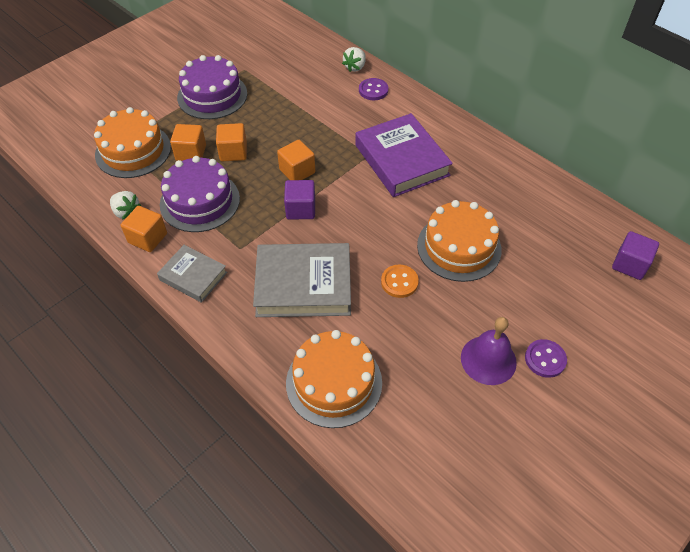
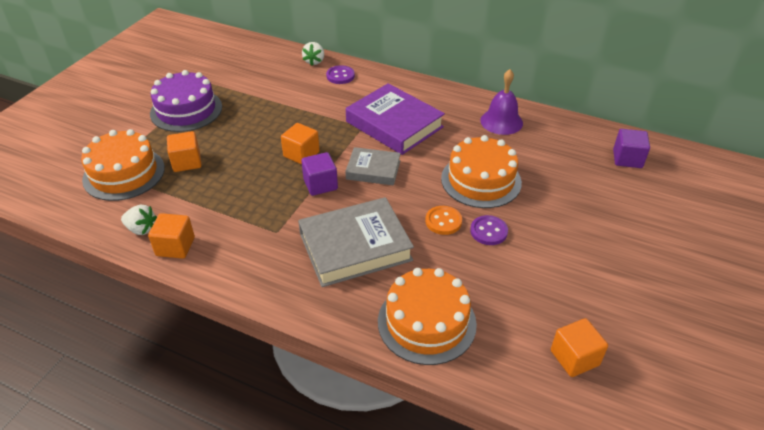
camera: 20 degrees left, 10 degrees down
grey book [157,245,227,303] -> grey book moved to [345,147,401,186]
purple cake [160,156,240,232] -> none
orange cube [216,123,247,161] -> orange cube moved to [551,318,608,377]
purple bell [461,317,517,385] -> purple bell moved to [480,69,523,135]
purple button [525,339,567,378] -> purple button moved to [470,215,508,245]

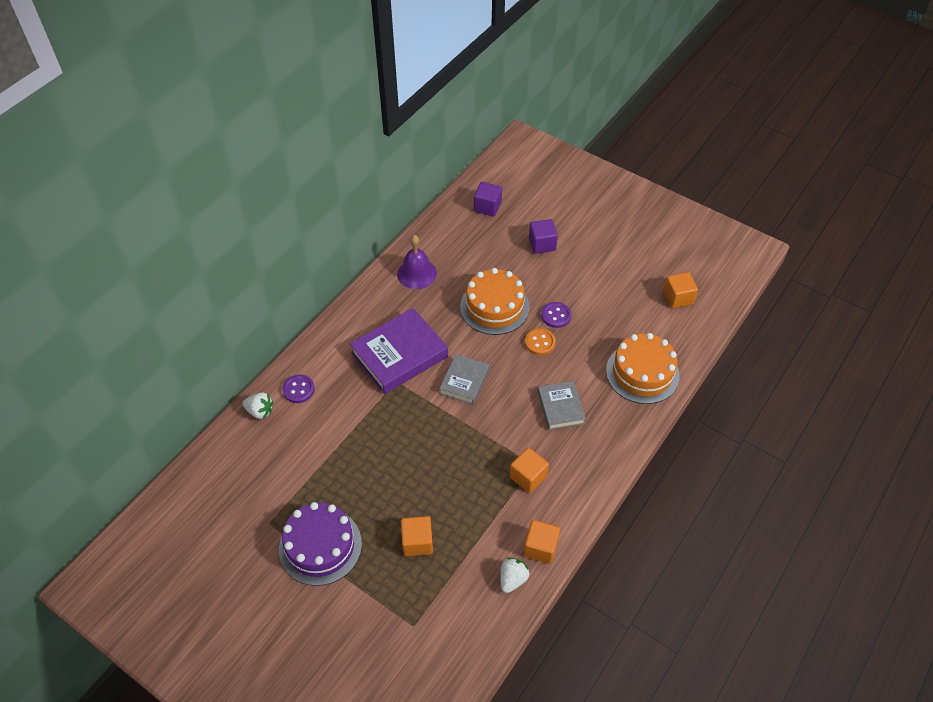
camera: 80 degrees left, 10 degrees up
orange cake [81,129,165,201] -> none
orange cube [281,123,320,165] -> orange cube moved to [510,448,549,493]
grey book [298,197,414,287] -> grey book [538,381,585,430], size x0.58
purple cube [301,152,338,196] -> purple cube moved to [529,219,558,254]

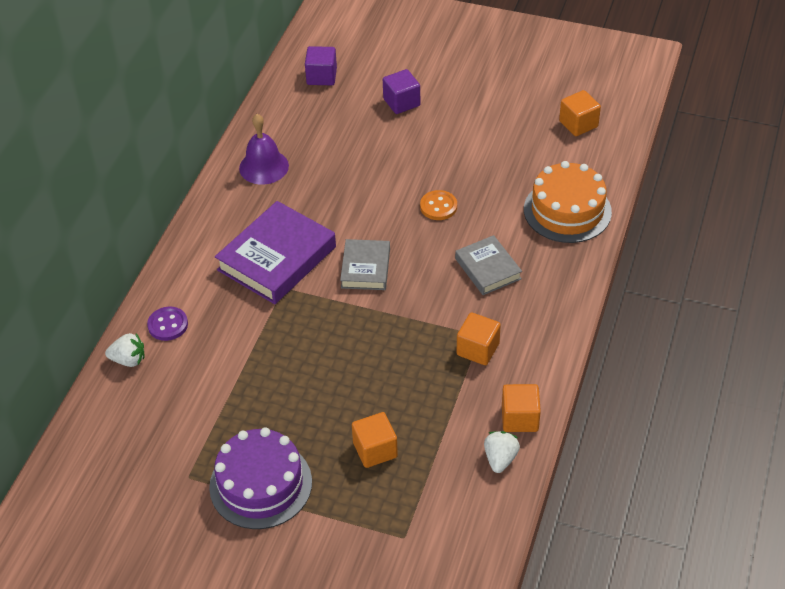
camera: 15 degrees left, 5 degrees down
orange cake [460,268,530,335] -> none
purple button [541,302,571,328] -> none

